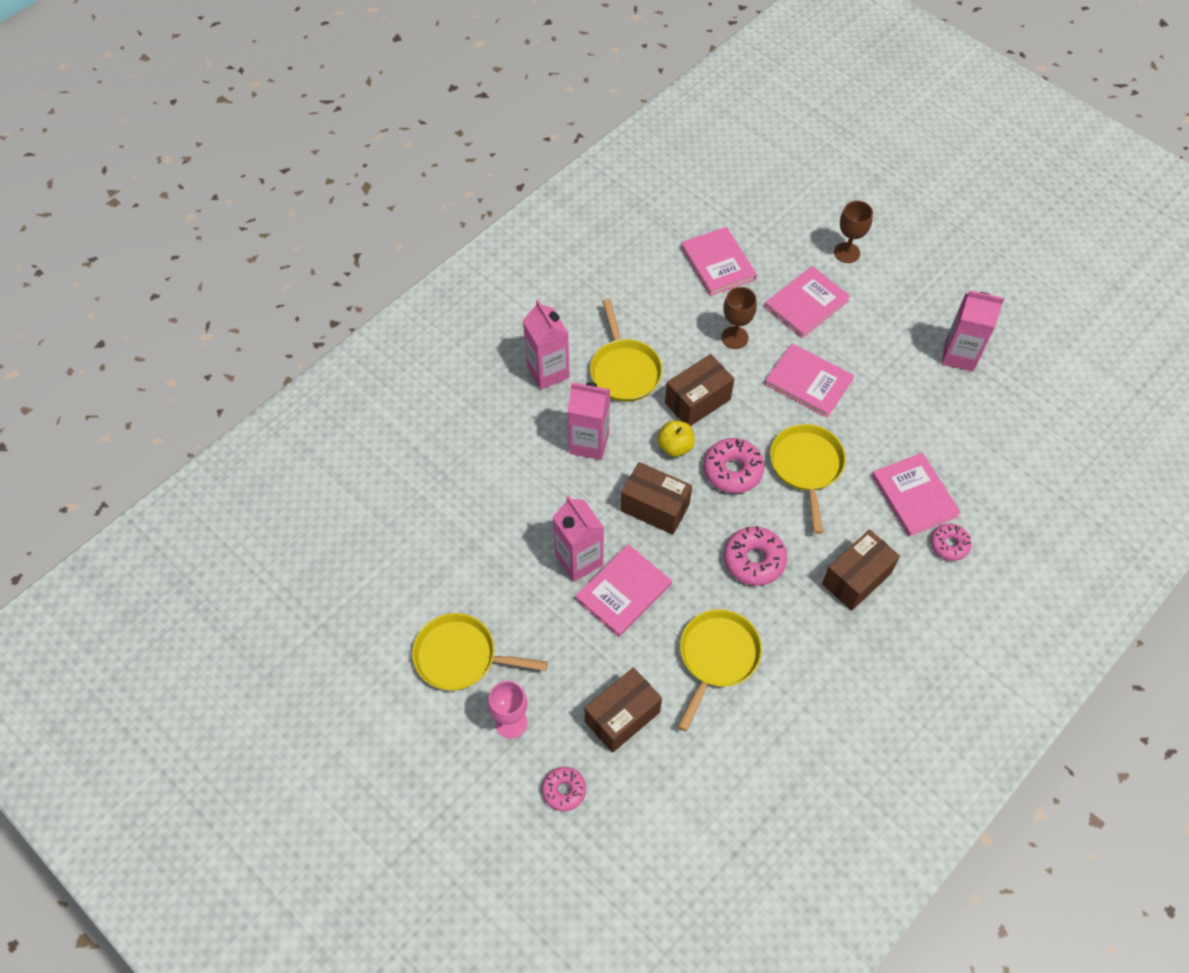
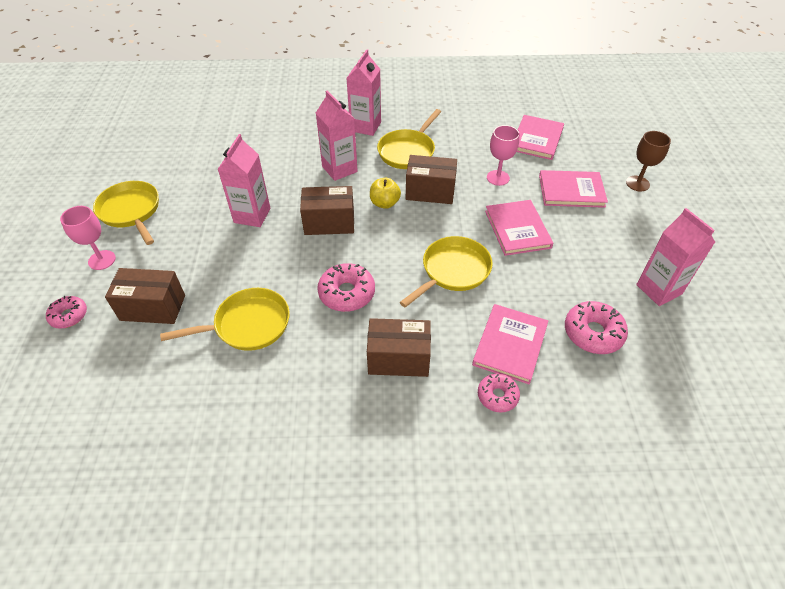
camera: 45 degrees right, 10 degrees down
pink book [575,544,672,637] -> none
brown box [621,462,692,535] -> brown box turned 75 degrees counterclockwise [300,186,354,235]
pink donut [704,438,764,493] -> pink donut moved to [565,301,628,354]
brown goblet [721,287,757,349] -> pink goblet [487,125,519,186]

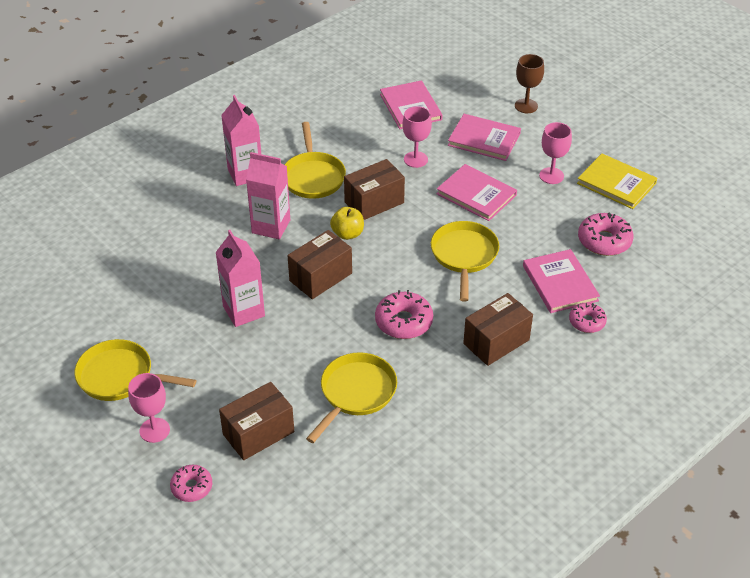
camera: 40 degrees left, 5 degrees down
pink book [539,170,608,208] -> pink book turned 60 degrees clockwise [448,114,521,161]
pink carton [636,208,715,306] -> yellow book [577,154,657,209]
none -> pink goblet [539,122,572,184]

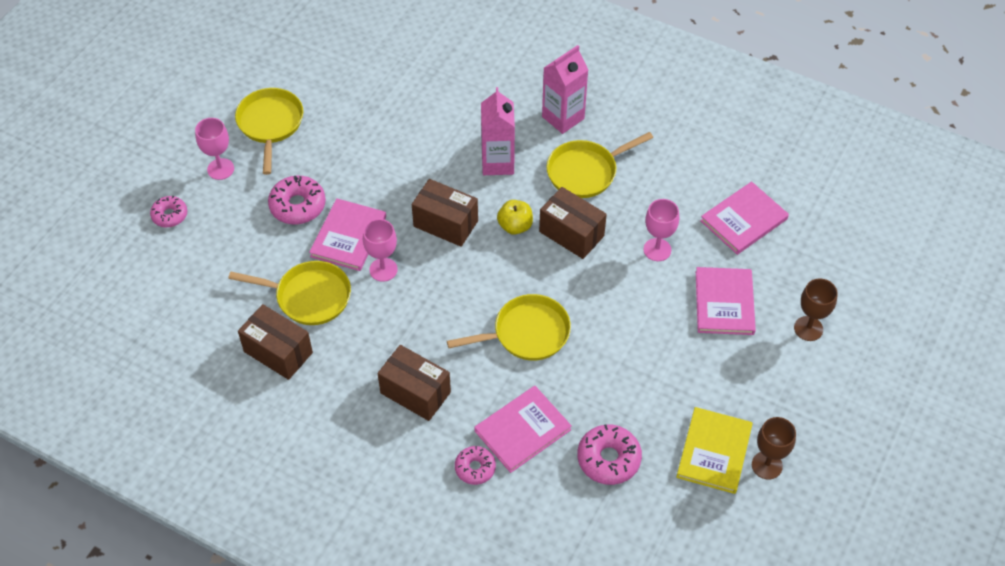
camera: 70 degrees right, 10 degrees up
pink carton [215,230,265,327] -> none
brown box [219,382,294,460] -> brown box moved to [238,304,313,380]
pink donut [375,290,433,339] -> pink donut moved to [268,176,326,225]
pink book [436,164,517,221] -> pink book moved to [309,198,386,271]
pink goblet [539,122,572,184] -> pink goblet moved to [363,219,398,282]
none -> brown goblet [752,417,796,480]

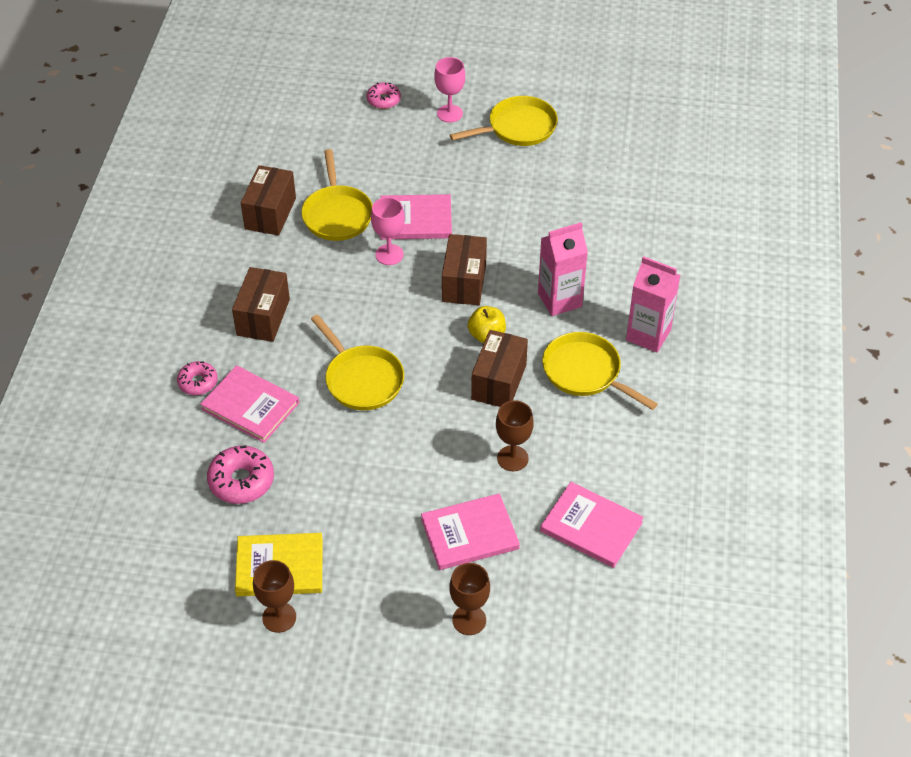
camera: 70 degrees right, 5 degrees down
pink donut [268,176,326,225] -> none
pink goblet [643,199,679,261] -> brown goblet [496,400,534,471]

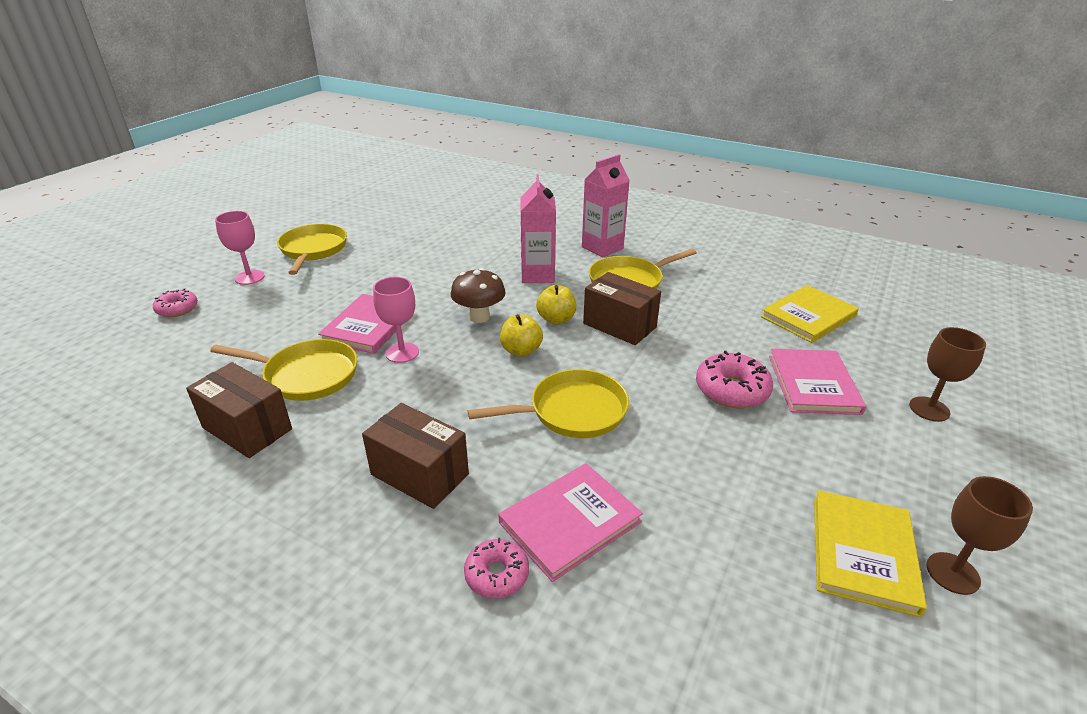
camera: 70 degrees left, 15 degrees down
pink donut [207,445,274,504] -> pink donut moved to [696,351,773,408]
brown box [442,234,487,305] -> brown mushroom [451,268,506,323]
brown goblet [496,400,534,471] -> none
pink book [540,482,644,568] -> yellow book [761,285,859,343]
none -> yellow apple [500,314,543,357]

